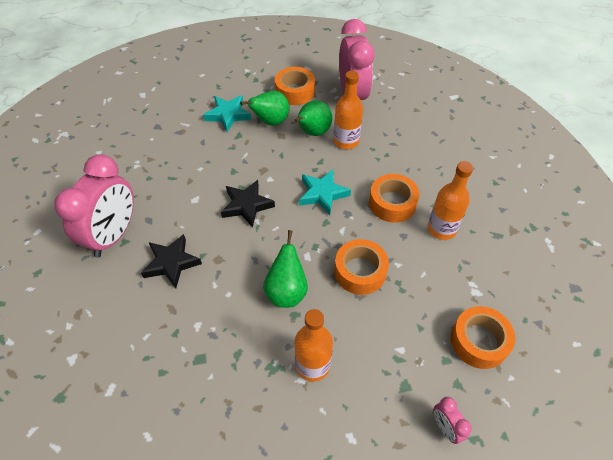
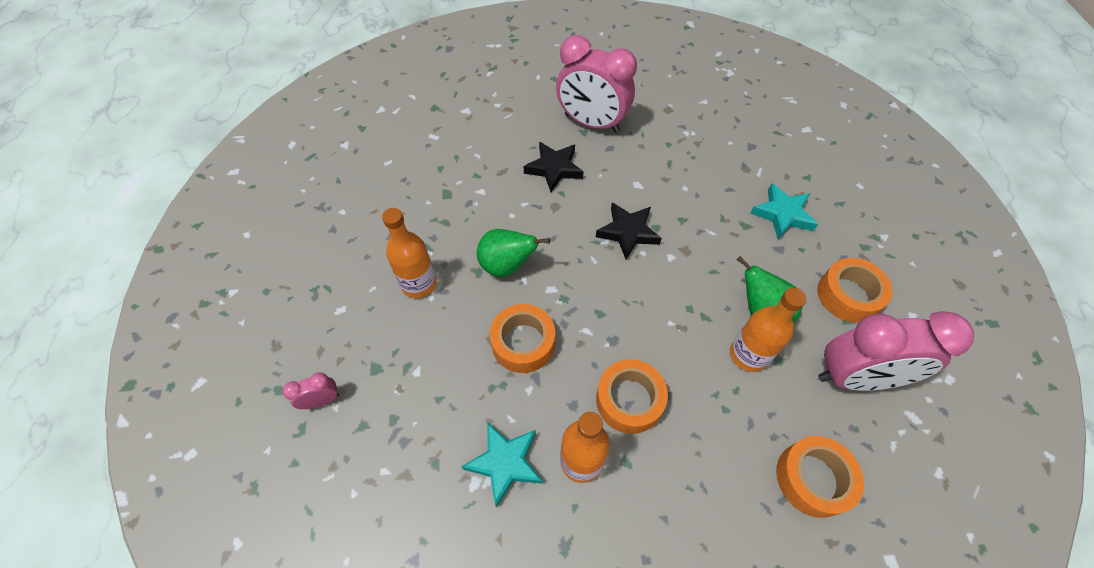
camera: 95 degrees right, 5 degrees up
green pear [240,91,289,126] -> none
turquoise star [299,169,351,215] -> turquoise star moved to [461,422,543,508]
orange tape [451,306,515,369] -> orange tape moved to [776,436,864,518]

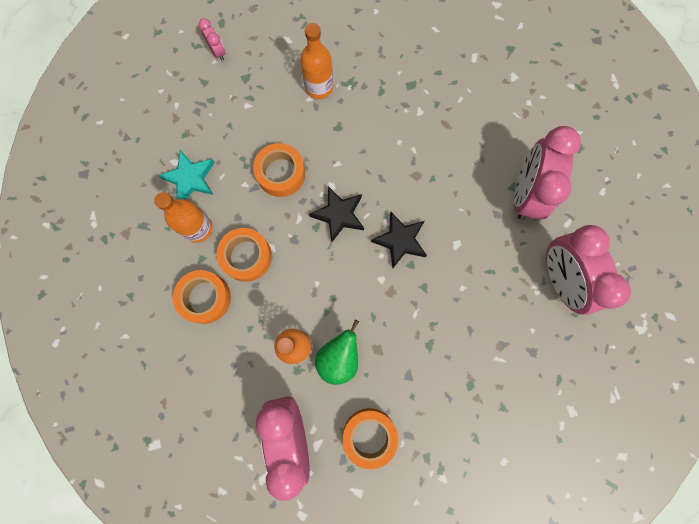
camera: 80 degrees right, 20 degrees up
green pear [477,229,550,277] -> none
black star [524,142,584,192] -> black star moved to [309,186,364,242]
turquoise star [750,183,818,239] -> none
orange tape [776,436,864,518] -> orange tape moved to [173,270,231,324]
none -> pink clock [546,225,631,315]

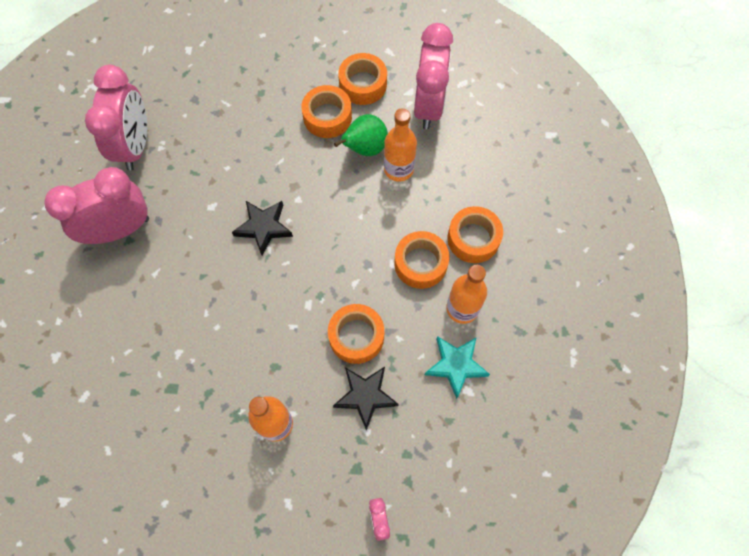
camera: 160 degrees left, 10 degrees down
black star [309,186,364,242] -> black star moved to [333,367,399,431]
pink clock [514,126,581,220] -> pink clock turned 150 degrees counterclockwise [44,167,149,244]
none -> orange tape [301,85,352,138]

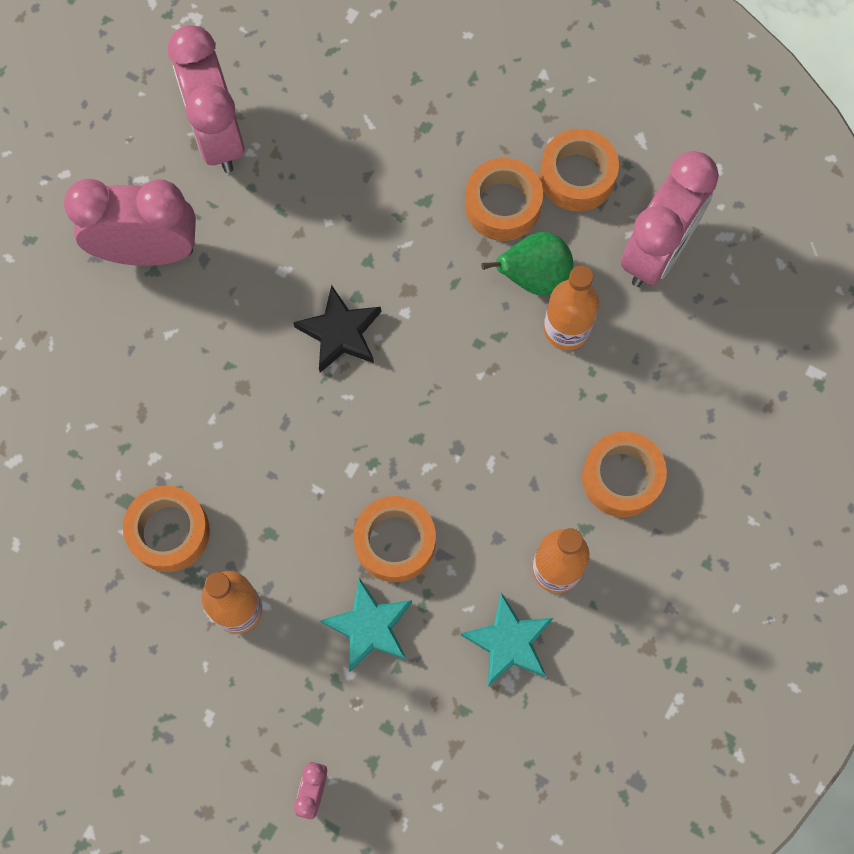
camera: 25 degrees right, 5 degrees up
pink clock [85,65,147,171] -> pink clock turned 135 degrees clockwise [168,25,244,173]
black star [333,367,399,431] -> turquoise star [320,578,412,672]
orange tape [394,231,449,289] -> orange tape moved to [123,486,210,572]

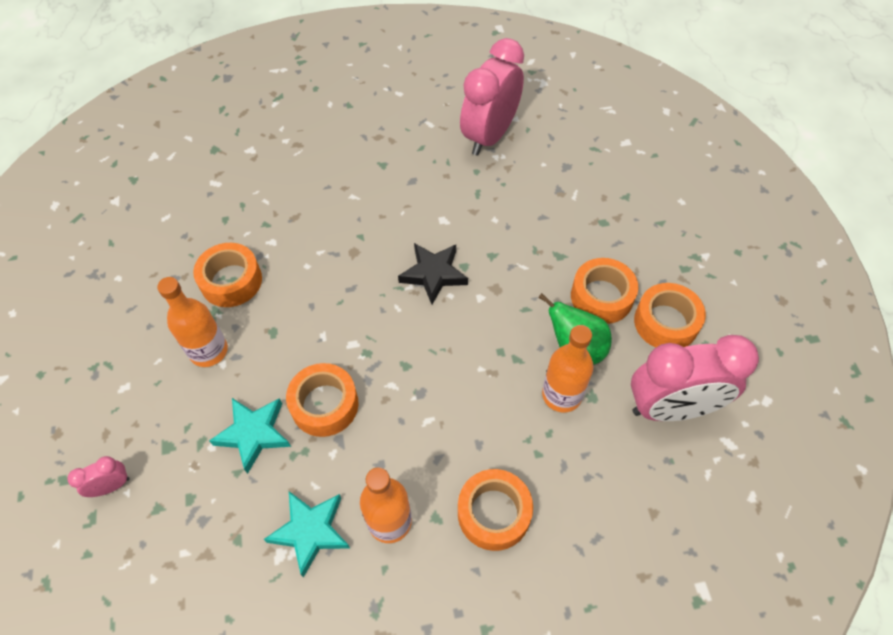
camera: 50 degrees right, 15 degrees down
pink clock [64,179,196,266] -> none

